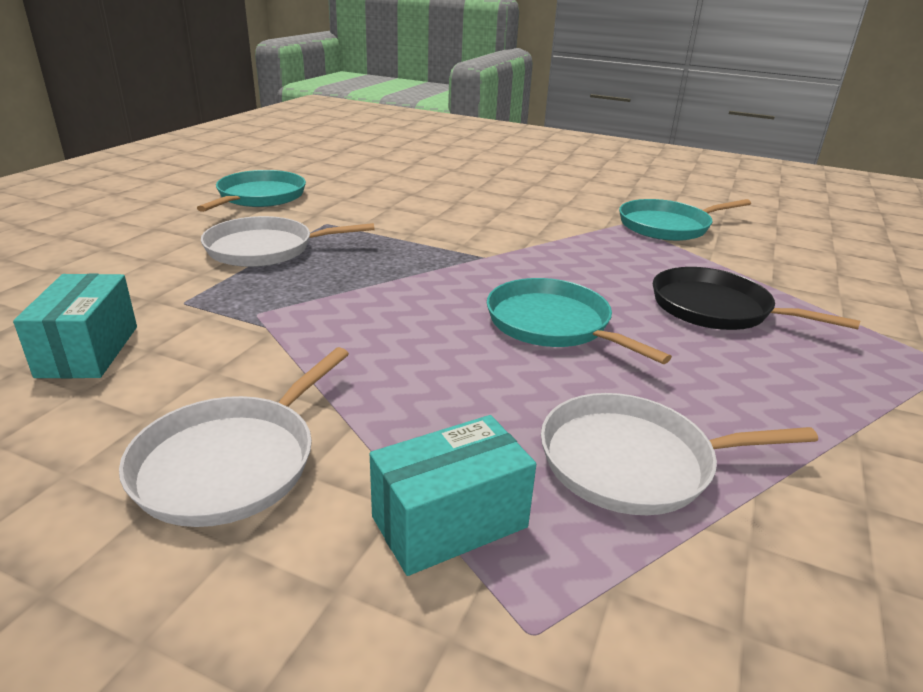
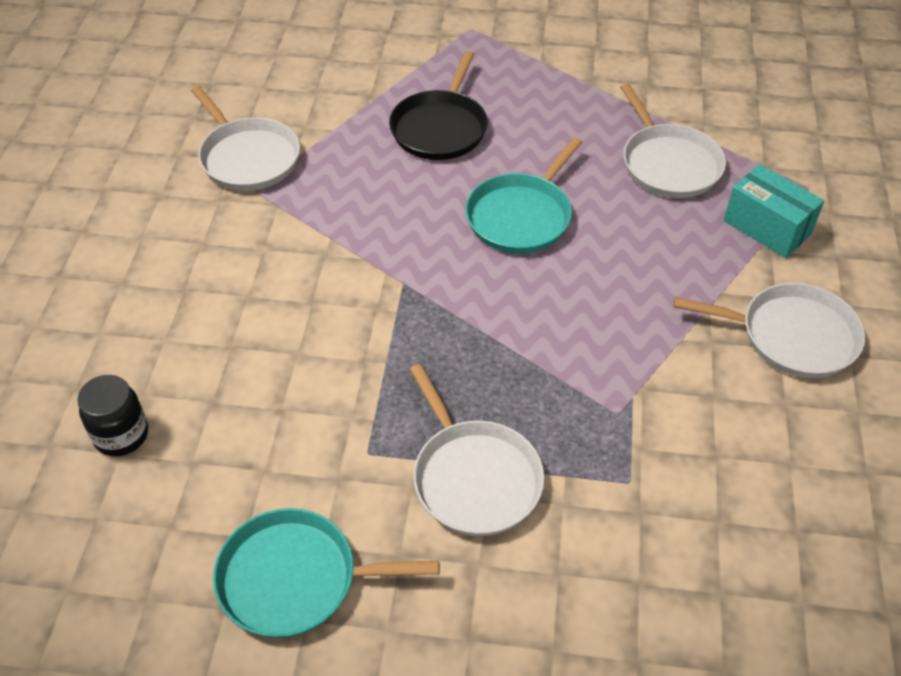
camera: 105 degrees left, 20 degrees up
turquoise box [13,274,137,378] -> none
turquoise pan [619,199,751,241] -> white pan [191,86,300,191]
none -> black jar [77,375,148,457]

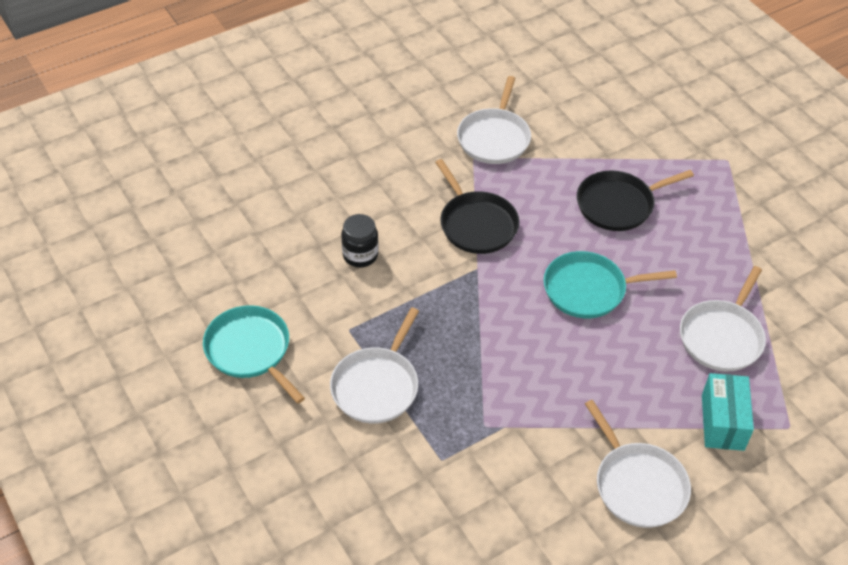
camera: 50 degrees right, 0 degrees up
black jar [77,375,148,457] -> black jar moved to [341,214,379,267]
none -> black pan [435,159,519,254]

